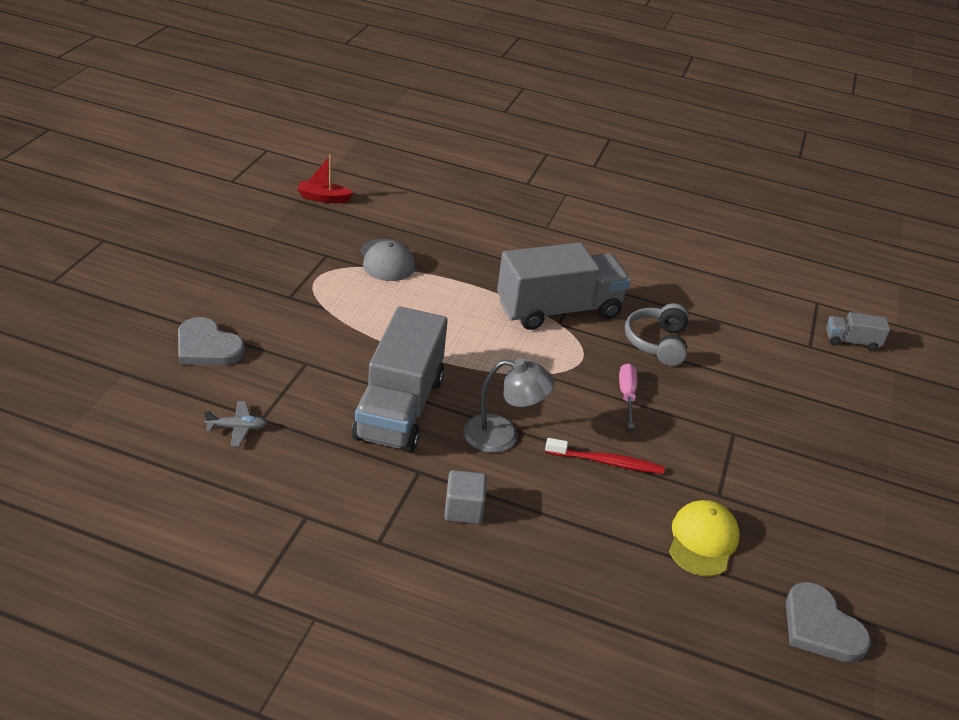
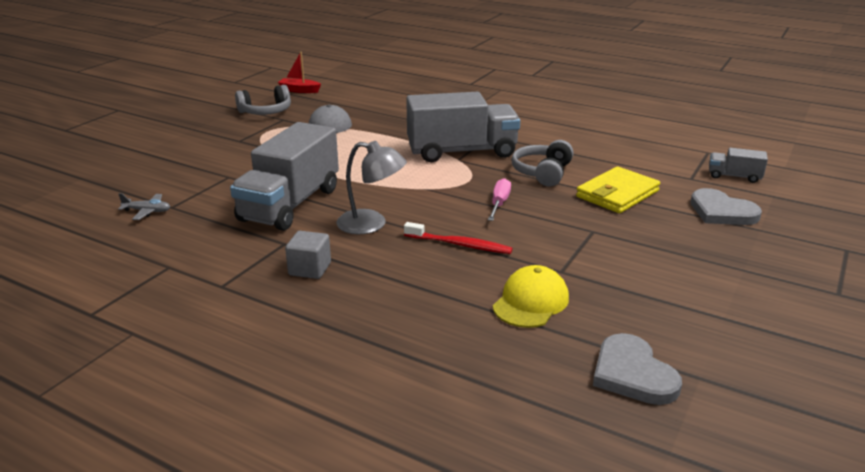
camera: 15 degrees right, 10 degrees down
grey heart [178,317,245,366] -> grey heart moved to [691,188,762,225]
none -> grey headphones [235,85,291,115]
none -> yellow wallet [576,166,660,213]

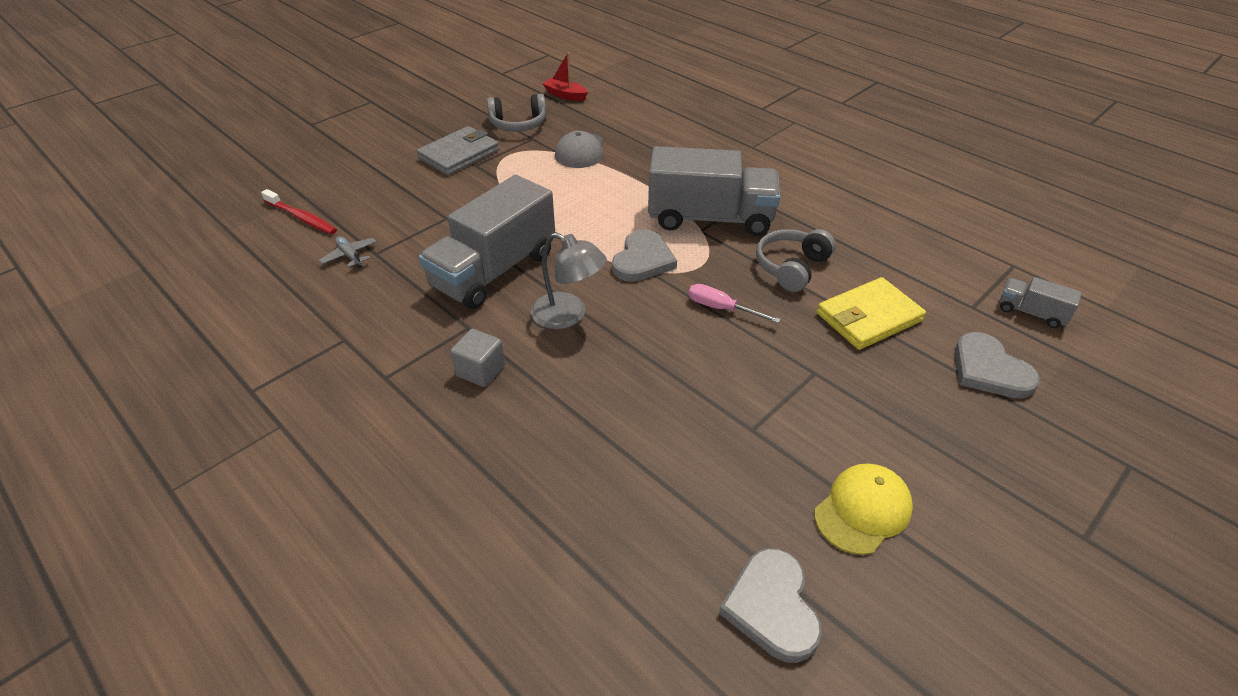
camera: 15 degrees right, 15 degrees up
grey plane [118,193,170,220] -> grey plane turned 150 degrees counterclockwise [319,236,376,268]
red toothbrush [404,222,513,254] -> red toothbrush moved to [261,189,337,234]
pink screwdriver [488,178,511,221] -> pink screwdriver turned 90 degrees counterclockwise [689,284,781,323]
yellow cap [493,265,569,328] -> yellow cap moved to [814,463,913,555]
none -> grey wallet [417,126,499,176]
none -> grey heart [612,230,677,282]

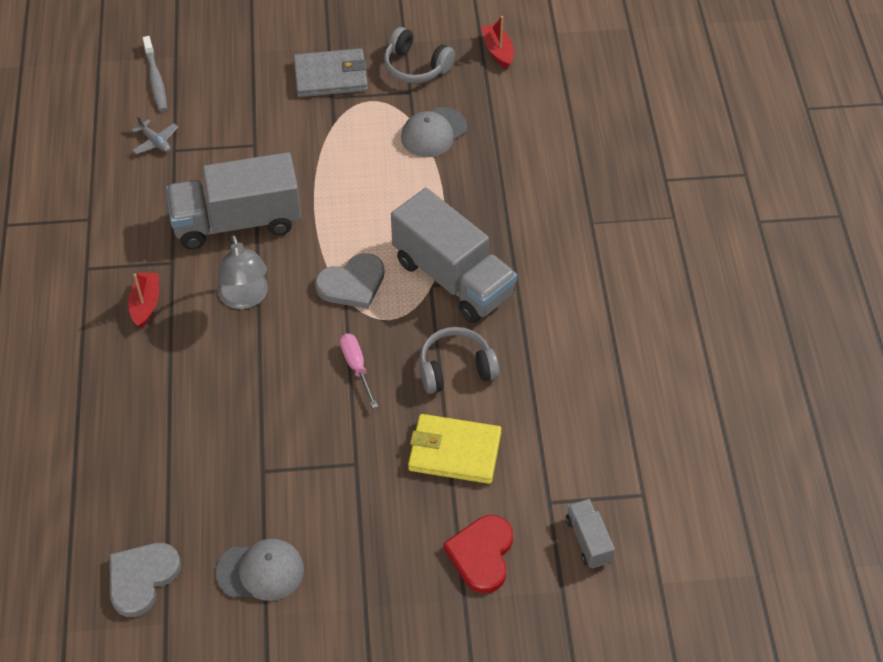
camera: 40 degrees right, 10 degrees up
red toothbrush [261,189,337,234] -> grey toothbrush [143,36,167,111]
grey plane [319,236,376,268] -> grey plane turned 135 degrees clockwise [132,116,178,154]
grey cube [450,329,505,387] -> red boat [128,272,159,328]
yellow cap [814,463,913,555] -> grey cap [216,539,304,601]
grey heart [955,332,1040,399] -> red heart [443,515,513,593]

